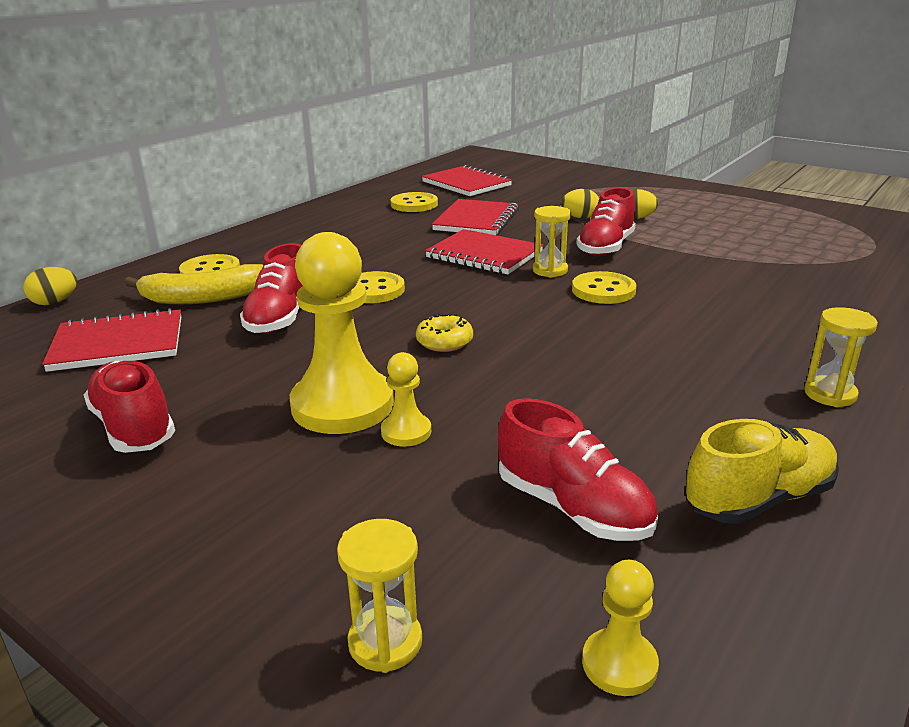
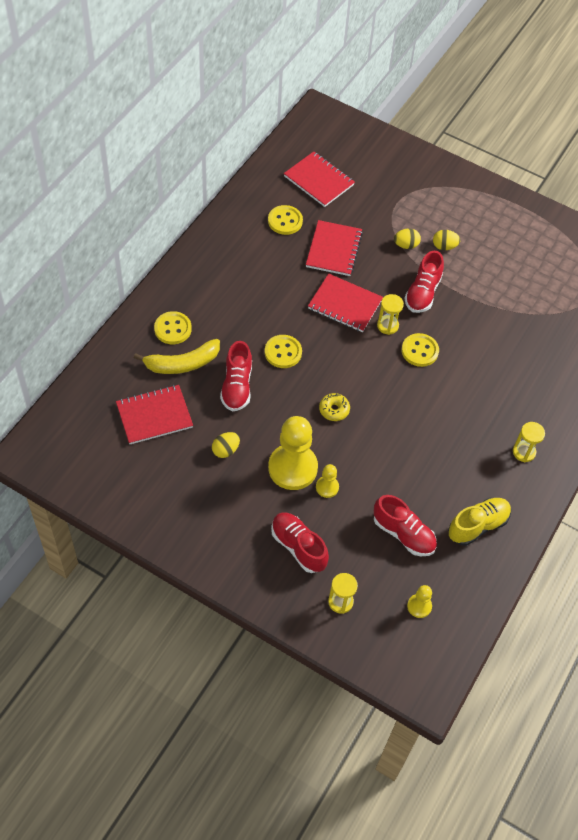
camera: 10 degrees left, 30 degrees up
yellow egg [23,267,77,305] -> yellow egg moved to [212,432,240,458]
red shoe [84,361,175,453] -> red shoe moved to [271,513,329,573]

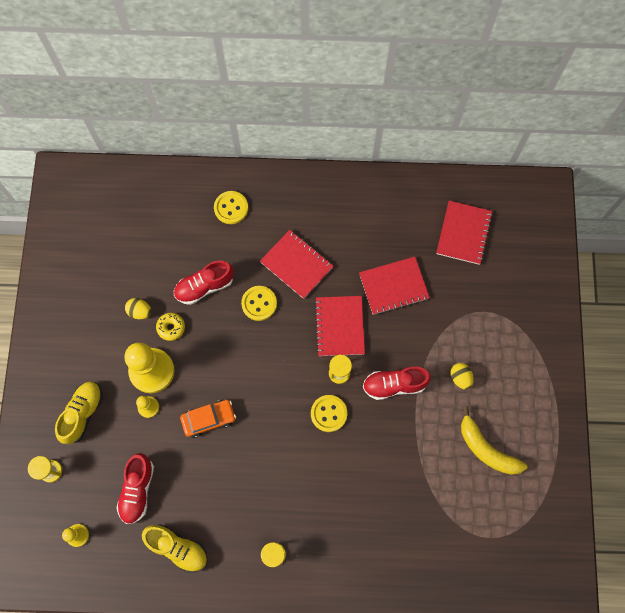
camera: 65 degrees right, 15 degrees up
red notebook [116,385,193,444] -> red notebook moved to [260,230,333,299]
yellow banana [134,339,220,374] -> yellow banana moved to [461,406,527,475]
yellow button [268,205,303,235] -> none
red shoe [271,513,329,573] -> yellow shoe [55,382,103,444]
yellow donut [319,393,350,421] -> yellow donut moved to [156,313,185,341]
yellow egg [394,228,421,249] -> none
none -> orange car [180,400,236,438]

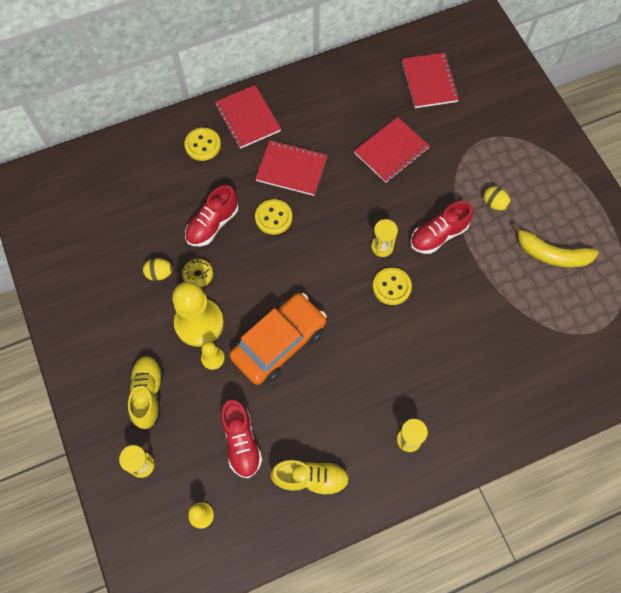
camera: 25 degrees left, 5 degrees down
orange car [180,400,236,438] -> orange car [229,293,327,385], size x1.71
red notebook [315,296,365,356] -> red notebook moved to [215,85,281,149]

